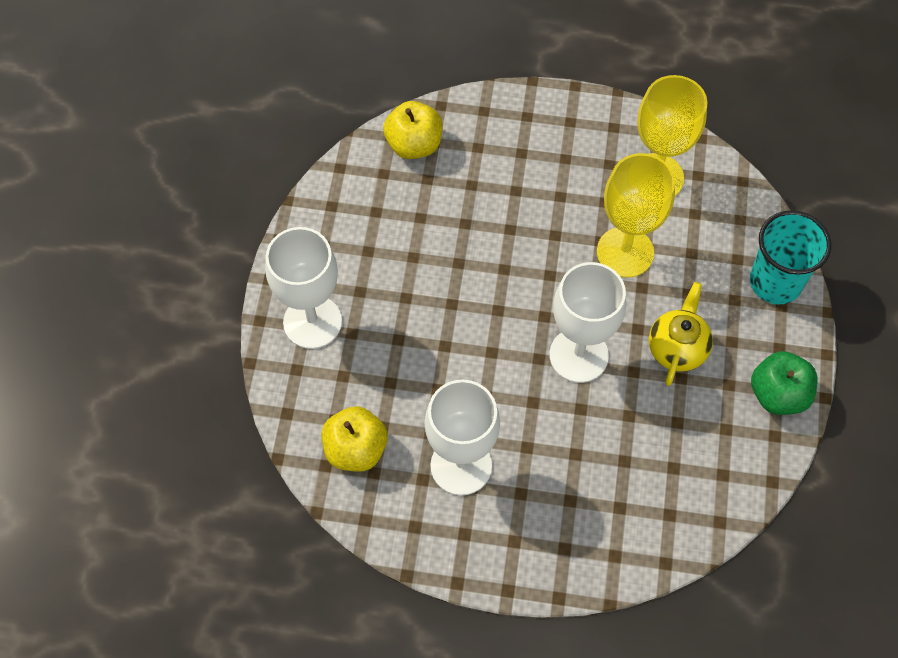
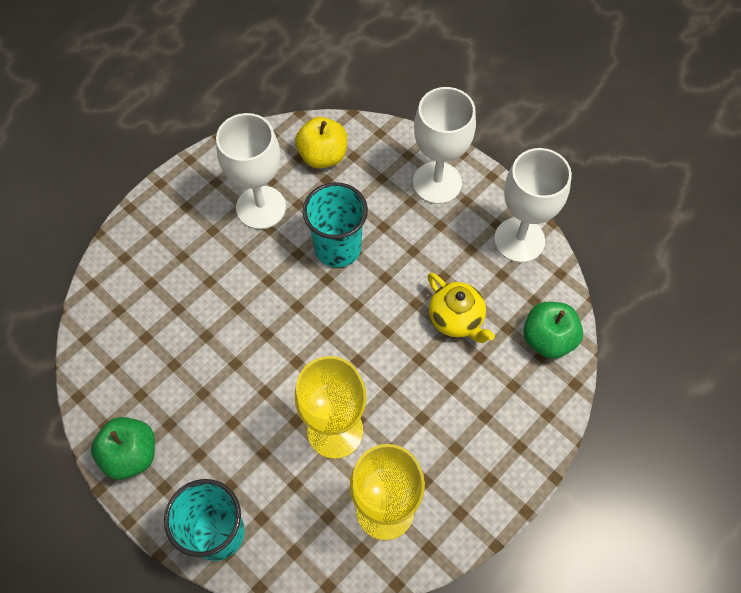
camera: 125 degrees right, 0 degrees up
yellow apple [383,101,443,159] -> green apple [523,302,583,359]
white goblet [549,262,626,383] -> white goblet moved to [494,148,572,263]
yellow teapot [649,282,713,386] -> yellow teapot moved to [427,273,495,343]
none -> turquoise cup [303,182,368,267]

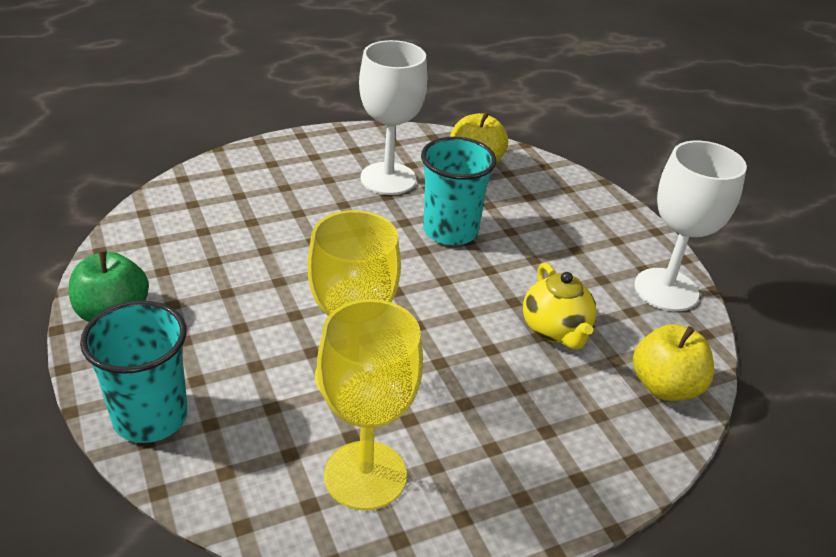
camera: 20 degrees right, 25 degrees down
white goblet [413,87,476,204] -> none
green apple [523,302,583,359] -> yellow apple [633,324,714,401]

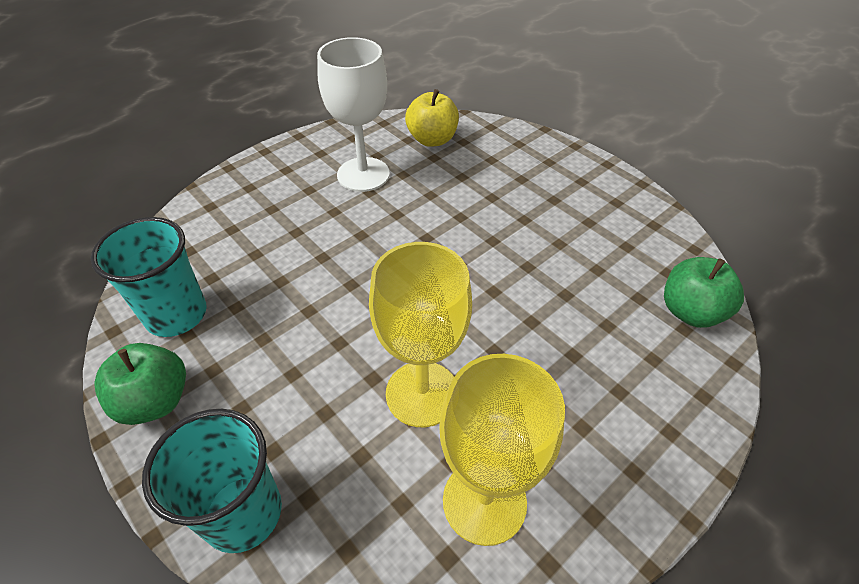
camera: 15 degrees left, 10 degrees up
turquoise cup [421,137,497,245] -> turquoise cup moved to [91,217,207,337]
yellow teapot [523,263,597,350] -> none
yellow apple [633,324,714,401] -> green apple [664,257,744,328]
white goblet [634,141,747,311] -> none

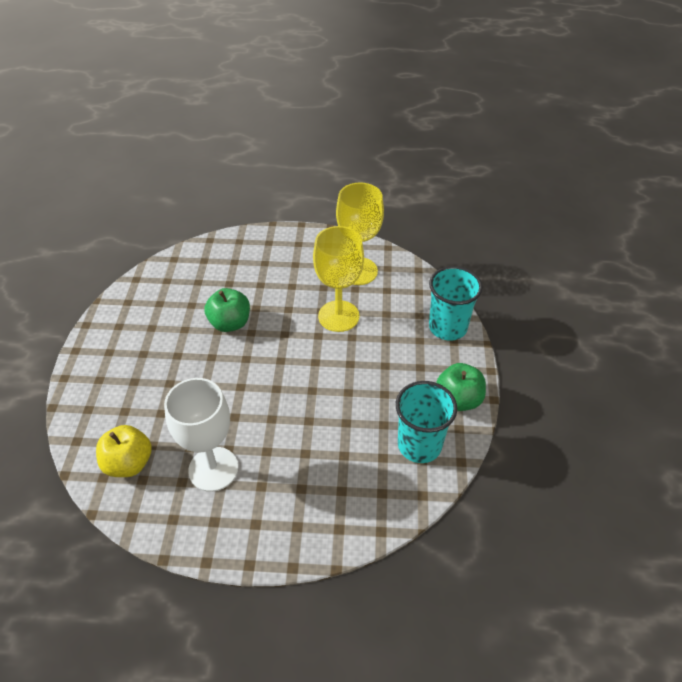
camera: 135 degrees left, 0 degrees up
green apple [664,257,744,328] -> green apple moved to [204,288,250,332]

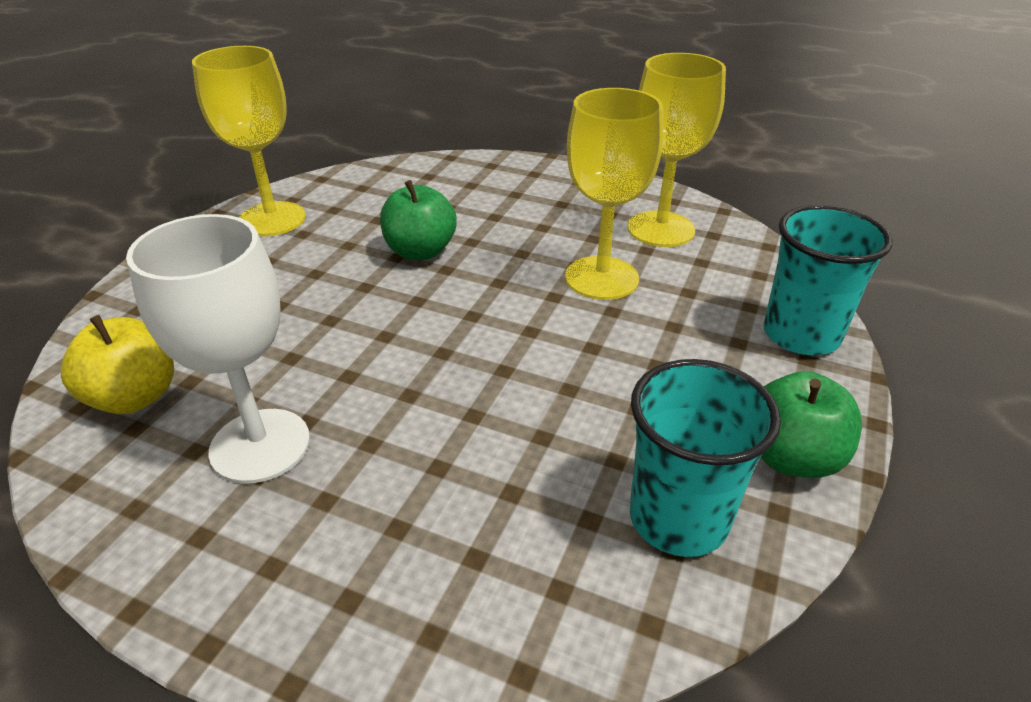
camera: 20 degrees right, 10 degrees down
none -> yellow goblet [192,46,306,236]

